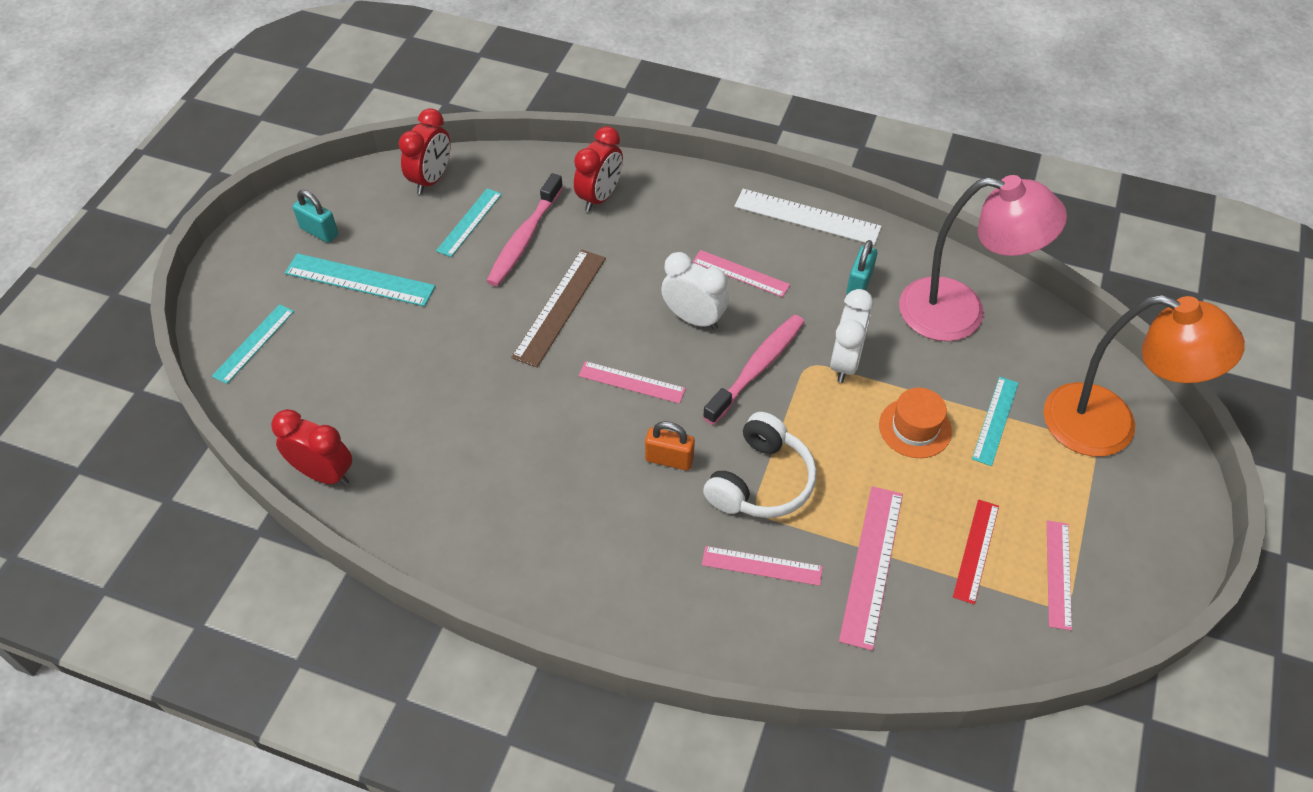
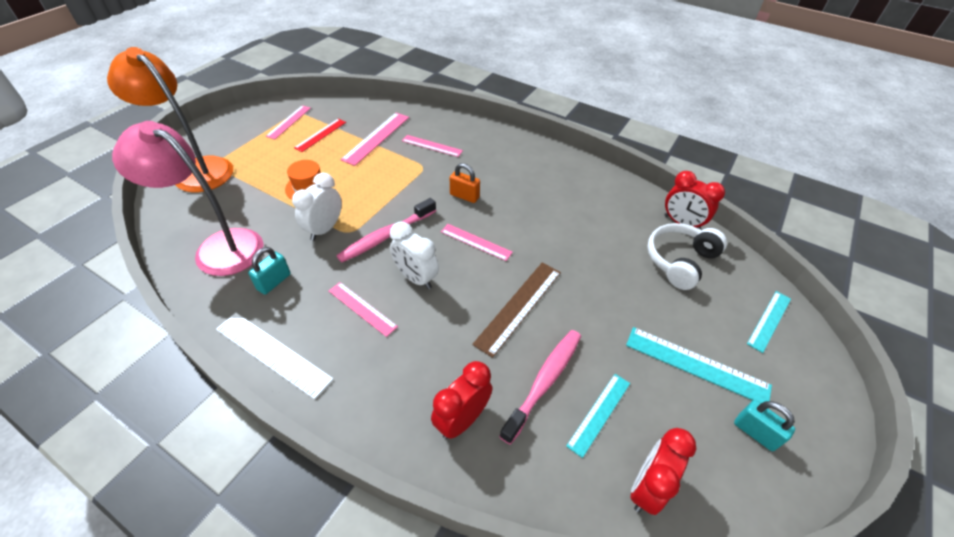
camera: 170 degrees left, 5 degrees down
white headphones [703,412,817,518] -> white headphones moved to [647,223,727,290]
turquoise ruler [972,377,1018,466] -> none

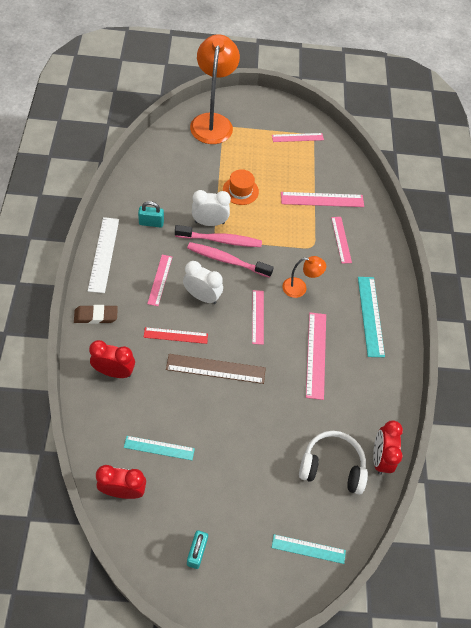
camera: 55 degrees right, 10 degrees up
pink lamp [112,121,264,276] -> none
red ruler [294,119,346,152] -> red ruler moved to [143,327,208,344]
white clock [390,222,439,289] -> white clock turned 105 degrees clockwise [183,261,223,304]
orange padlock [450,163,480,203] -> orange lamp [282,256,326,298]
pink toothbrush [499,330,581,444] -> pink toothbrush moved to [175,225,262,247]
turquoise ruler [626,327,772,403] -> turquoise ruler moved to [358,277,385,357]
none -> brown eraser [74,305,118,324]
none -> pink ruler [306,312,326,400]

